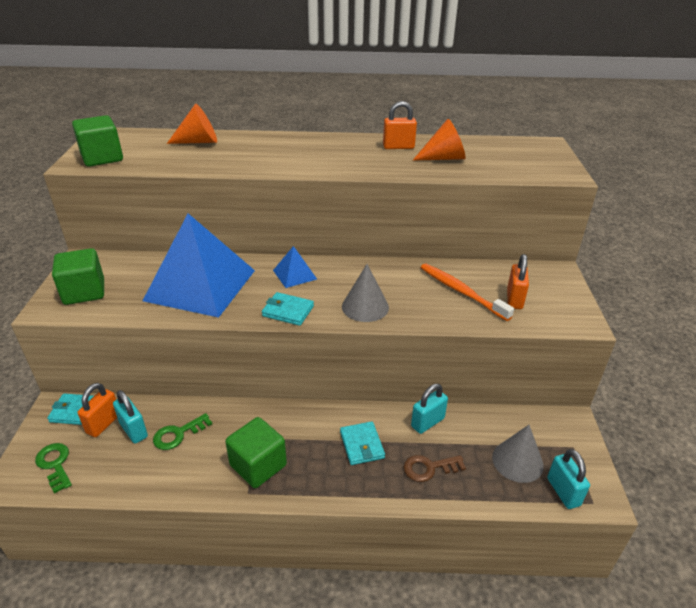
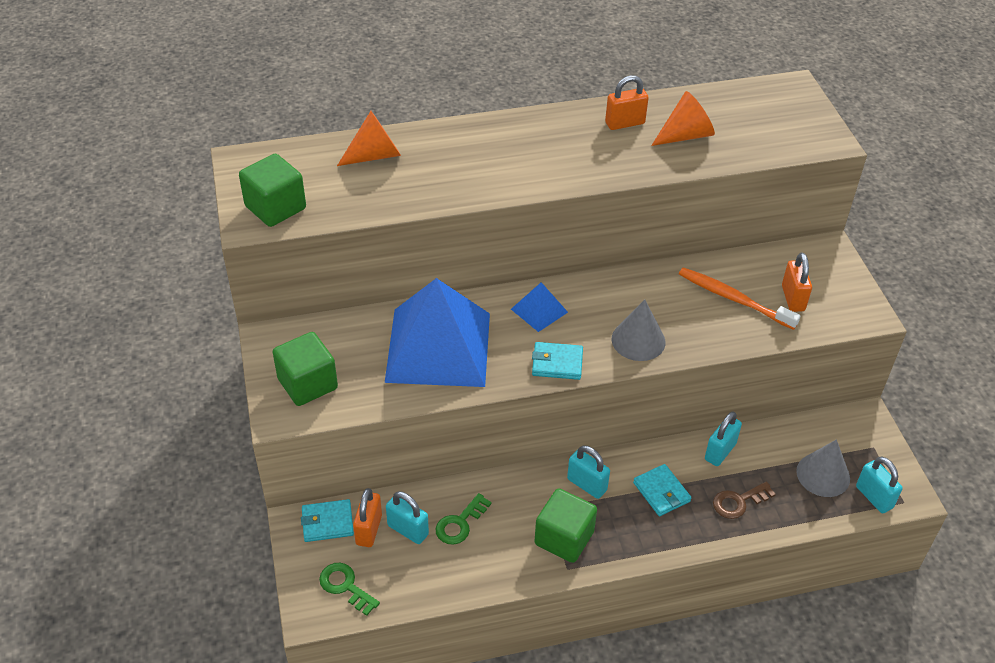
camera: 15 degrees left, 10 degrees up
none -> turquoise padlock [567,445,610,499]

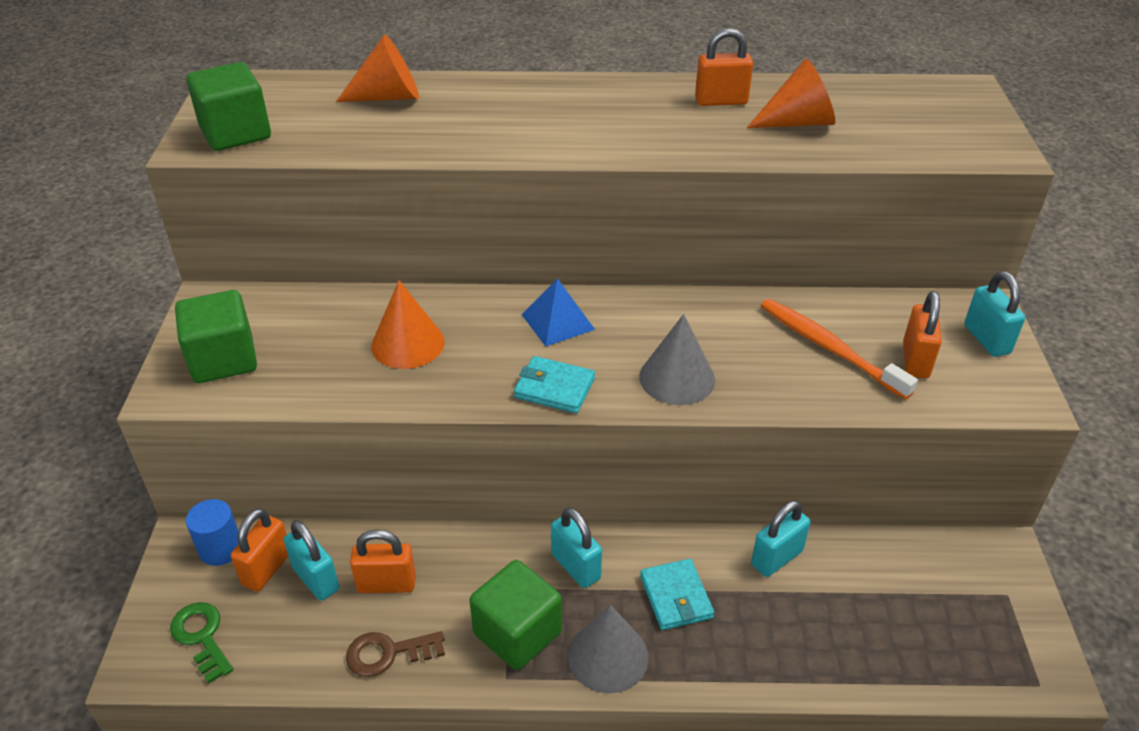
camera: 15 degrees right, 5 degrees down
turquoise wallet [301,499,354,542] -> blue cylinder [186,499,238,566]
blue pyramid [385,278,490,387] -> orange cone [371,281,445,369]
green key [435,493,492,545] -> orange padlock [350,530,416,593]
brown key [713,482,776,519] -> brown key moved to [346,631,445,677]
grey cone [796,439,850,497] -> grey cone moved to [568,605,649,693]
turquoise padlock [856,457,903,513] -> turquoise padlock moved to [964,271,1025,357]

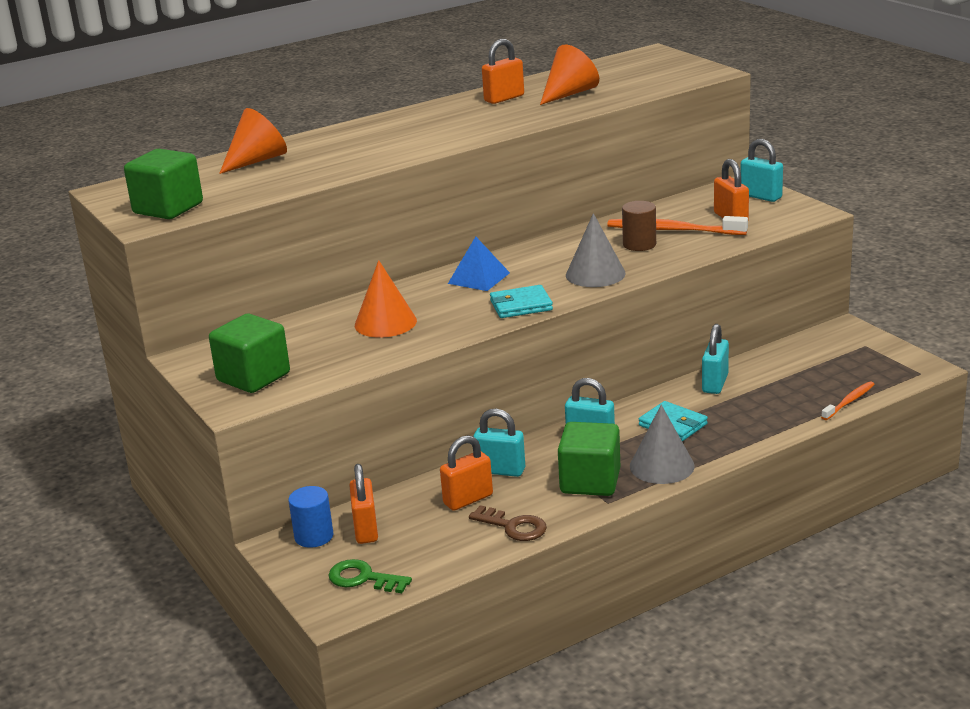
camera: 30 degrees left, 15 degrees down
turquoise padlock [284,520,339,601] -> turquoise padlock moved to [473,409,525,477]
brown key [346,631,445,677] -> brown key turned 105 degrees counterclockwise [469,505,547,541]
none -> brown cylinder [622,201,656,251]
none -> orange toothbrush [821,381,875,420]

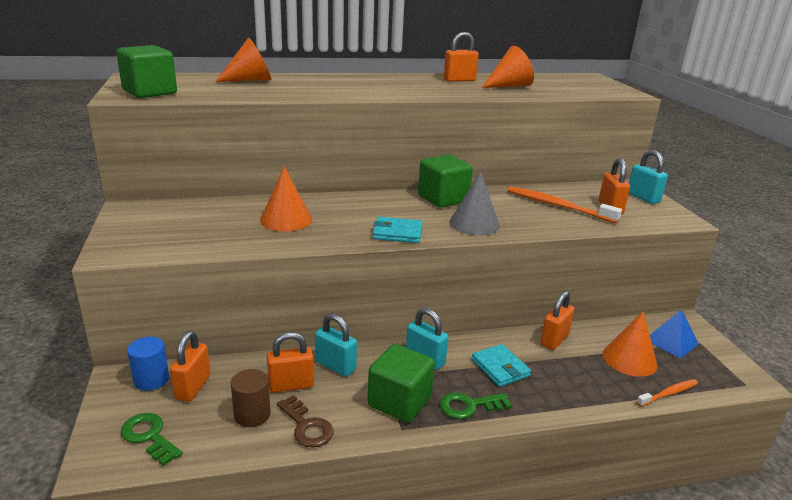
camera: 15 degrees right, 0 degrees up
green cube [209,314,290,393] -> green cube moved to [418,155,473,208]
blue pyramid [448,237,510,291] -> blue pyramid moved to [650,310,699,359]
brown cylinder [622,201,656,251] -> brown cylinder moved to [231,369,271,427]
grey cone [630,405,695,484] -> green key [440,392,512,419]
turquoise padlock [702,324,729,394] -> orange padlock [540,291,575,350]
none -> orange cone [602,311,657,377]

